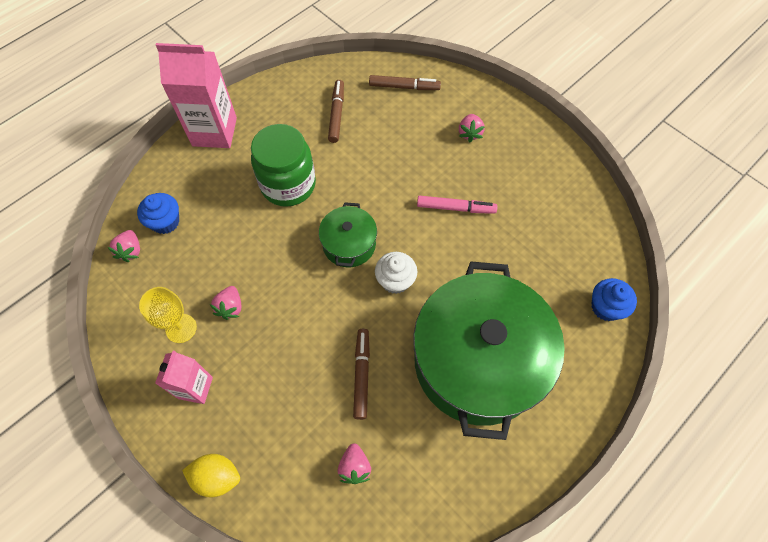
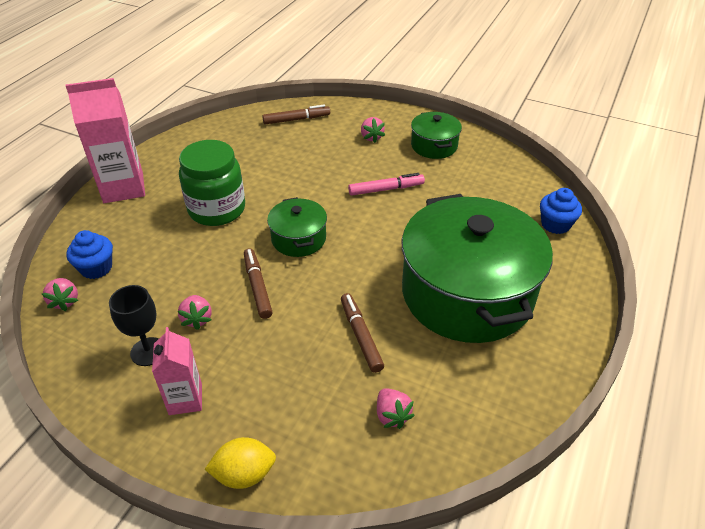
camera: 20 degrees left, 20 degrees down
yellow goblet [139,287,197,343] -> black goblet [109,285,159,366]
brown marker [328,80,344,143] -> brown marker moved to [244,248,272,319]
white cupcake [375,252,418,294] -> none
none -> green pot [411,112,462,159]

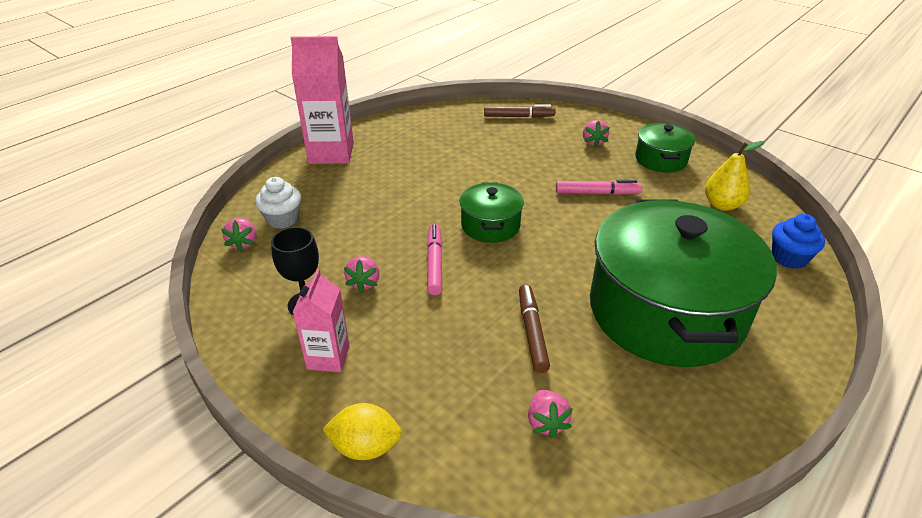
camera: 15 degrees right, 5 degrees down
blue cupcake [66,230,113,279] -> white cupcake [255,177,301,229]
green jar [179,140,245,226] -> none
brown marker [244,248,272,319] -> pink marker [427,224,443,295]
none -> yellow pear [705,141,764,211]

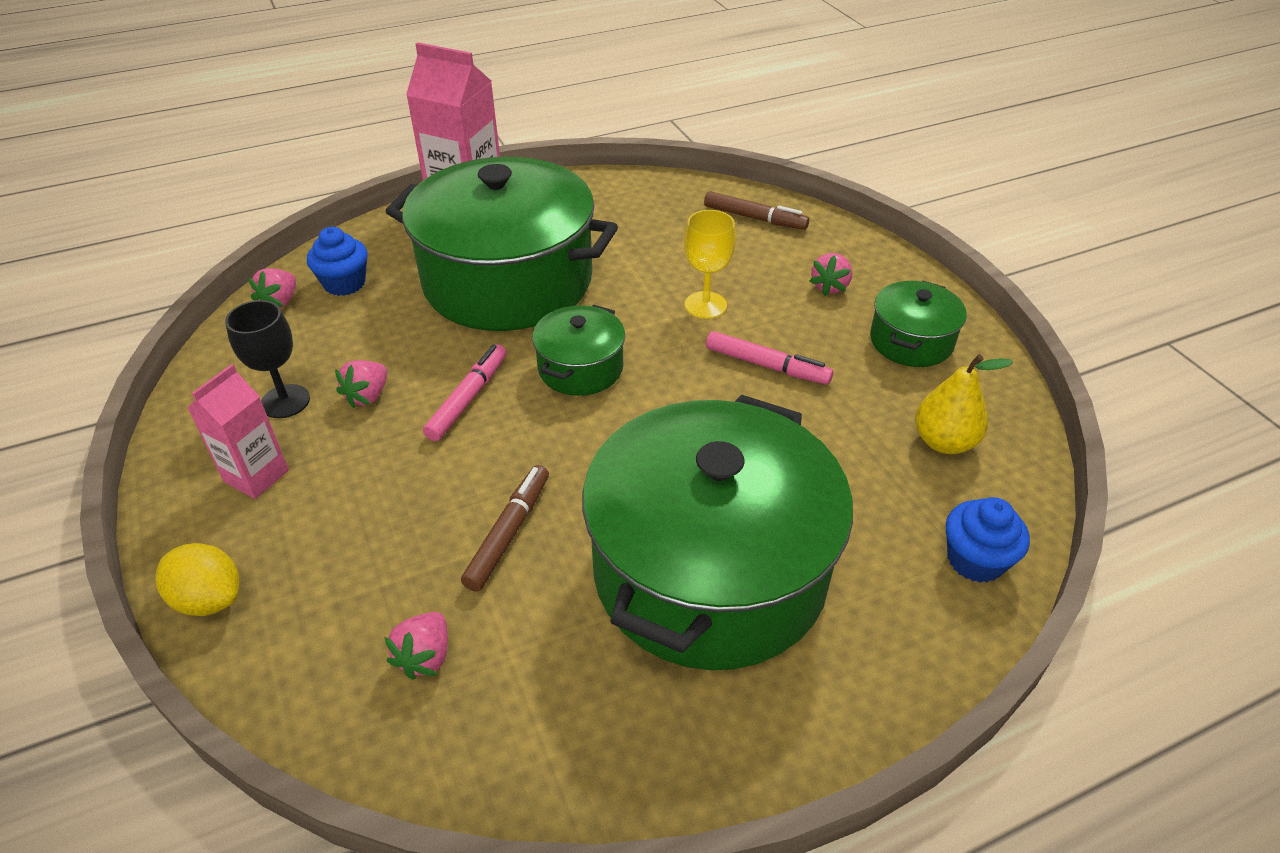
camera: 25 degrees right, 5 degrees up
white cupcake [255,177,301,229] -> blue cupcake [307,227,367,296]
none -> green pot [385,157,618,331]
none -> yellow goblet [684,210,736,319]

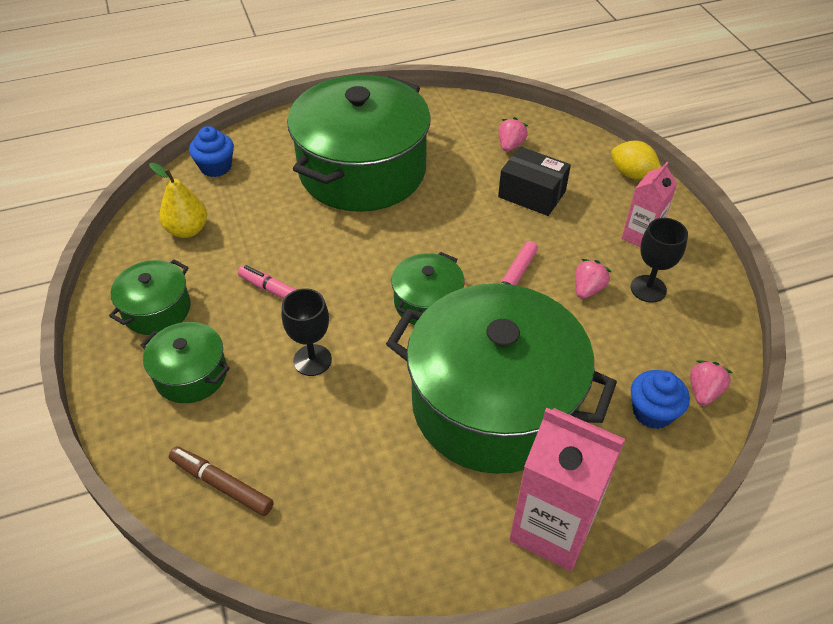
camera: 175 degrees left, 5 degrees up
brown marker [461,465,549,592] -> none
yellow goblet [684,210,736,319] -> black goblet [282,288,332,376]
pink strawberry [809,253,852,296] -> green pot [141,322,230,403]
none -> black box [498,146,571,216]

